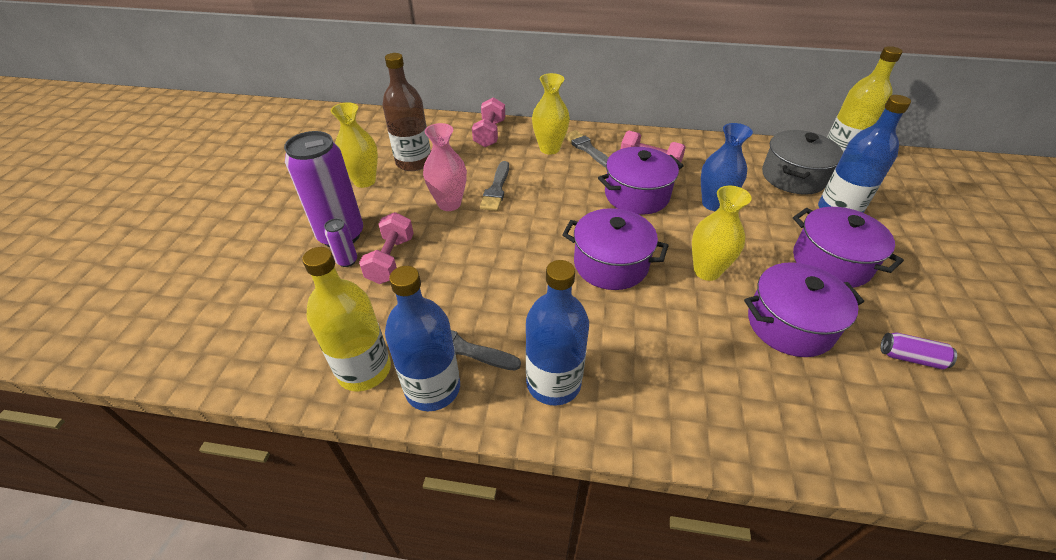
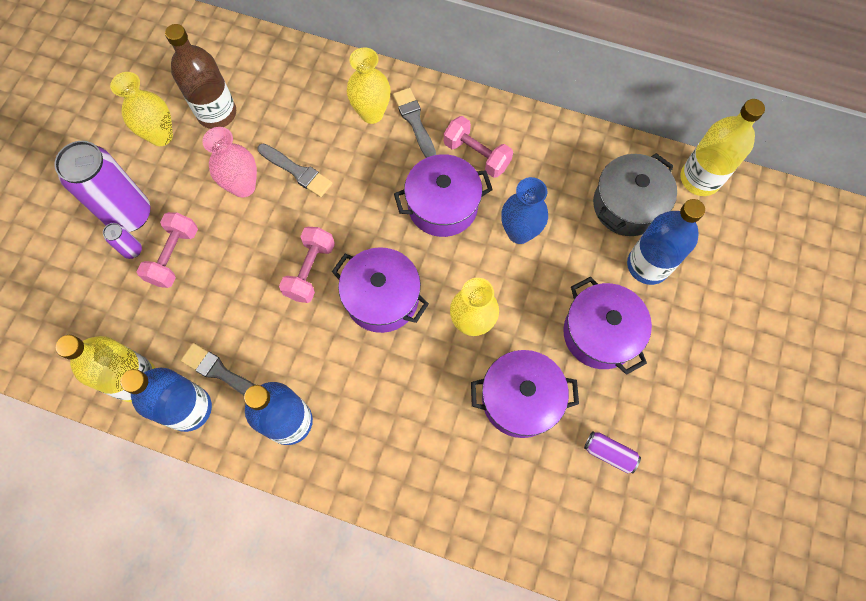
camera: 10 degrees right, 25 degrees up
pink dumbbell [472,97,505,147] -> pink dumbbell moved to [279,227,335,303]
grey brush [480,161,509,211] -> grey brush turned 75 degrees counterclockwise [258,143,333,197]

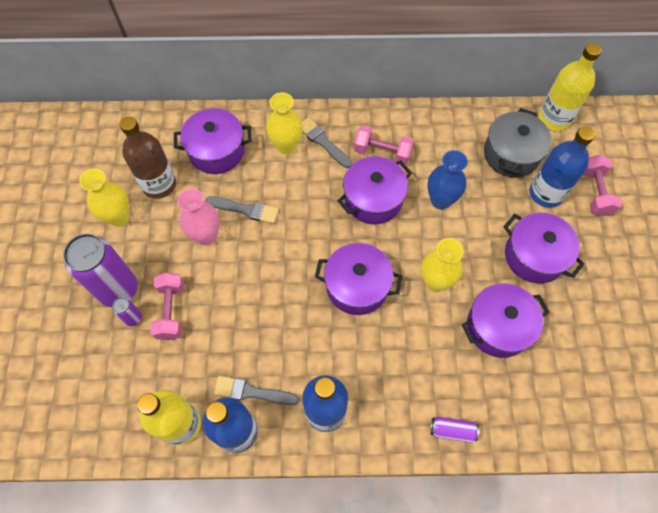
camera: 20 degrees left, 5 degrees down
pink dumbbell [279,227,335,303] -> pink dumbbell moved to [584,155,622,216]
purple can [584,431,641,474] -> purple can moved to [431,417,479,443]
none -> purple pot [174,108,252,174]

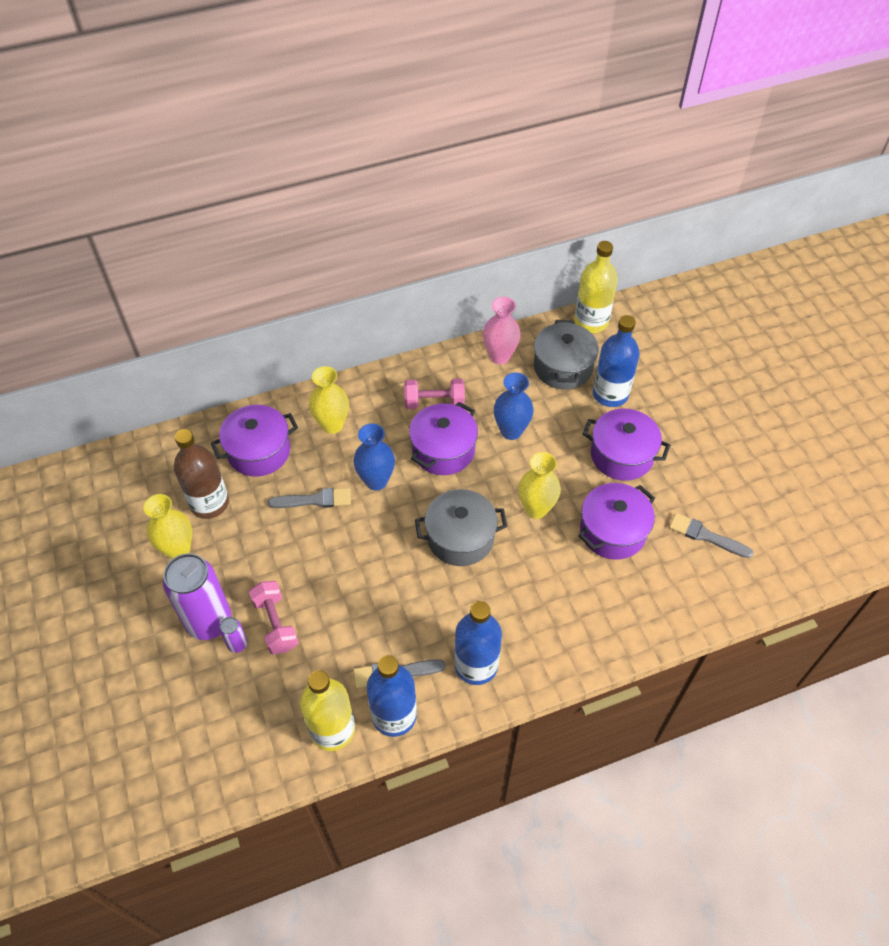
camera: 20 degrees left, 10 degrees down
pink vase [177,188,220,245] -> pink vase moved to [483,297,521,364]
grey brush [302,117,352,168] -> grey brush moved to [669,513,754,558]
purple pot [315,243,402,315] -> grey pot [415,489,508,566]
purple can [431,417,479,443] -> none
pink dumbbell [584,155,622,216] -> none
none -> blue vase [353,424,395,491]

